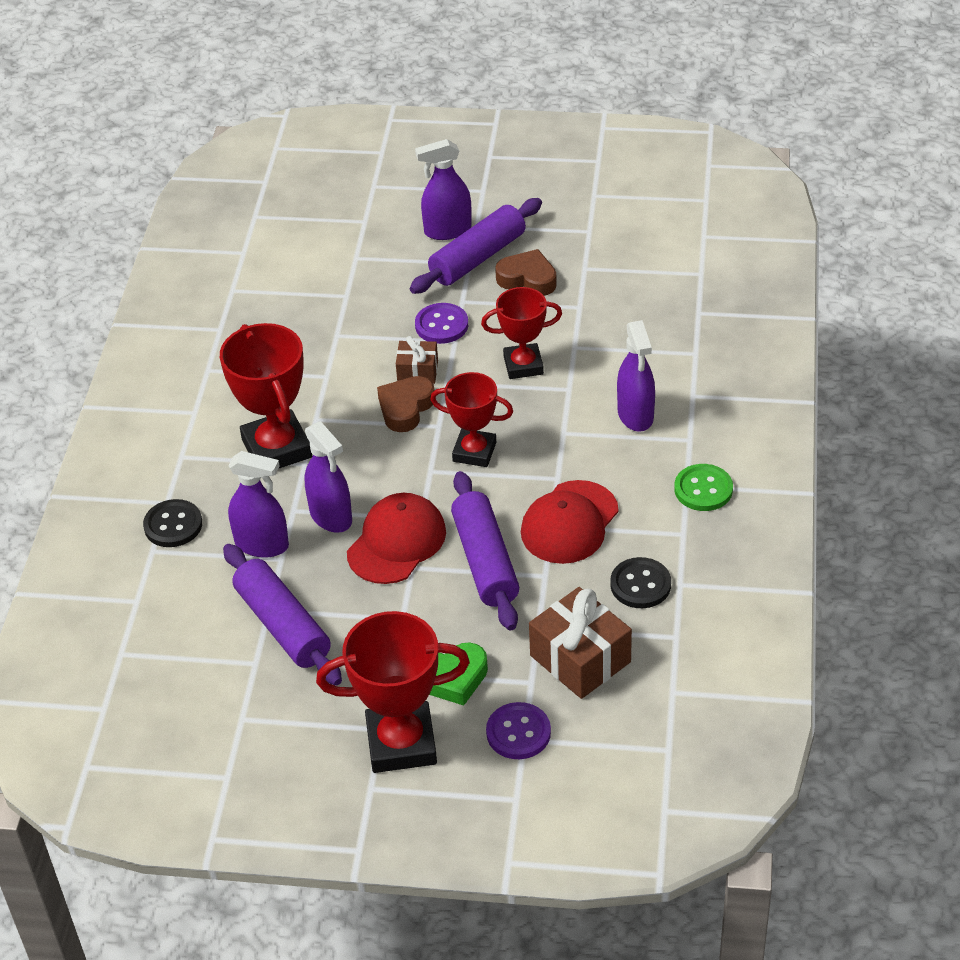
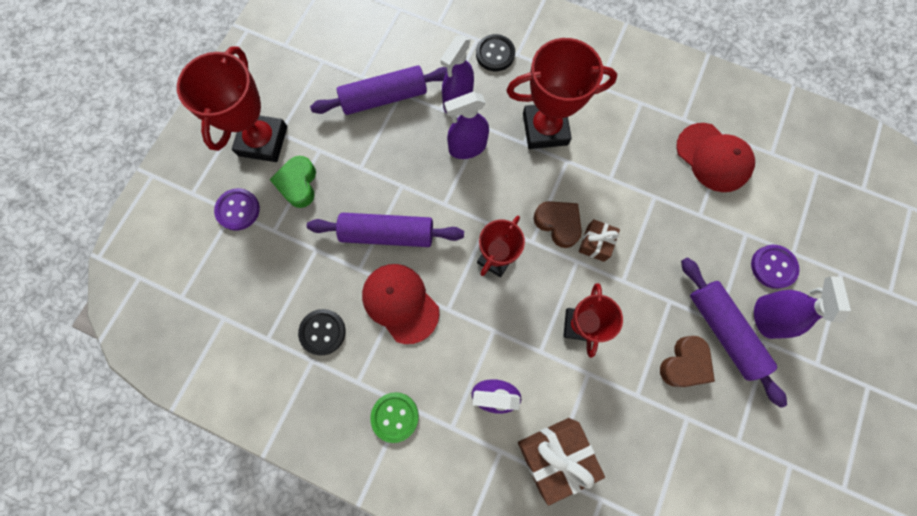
camera: 105 degrees right, 30 degrees up
red cap [347,493,446,584] -> red cap moved to [676,123,755,192]
purple button [415,303,468,344] -> purple button moved to [751,245,799,289]
brown gift [529,587,632,699] -> brown gift moved to [518,418,605,506]

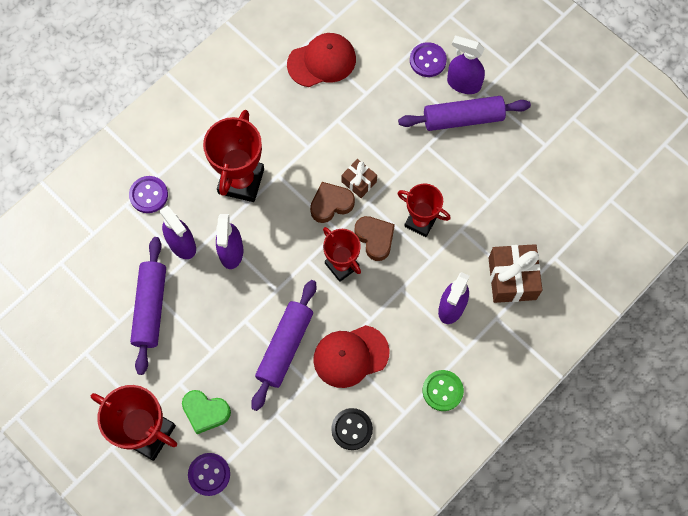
camera: 70 degrees left, 5 degrees down
black button [476,34,515,71] -> purple button [129,176,168,213]
brown heart [660,336,715,387] -> brown heart moved to [354,216,395,261]

